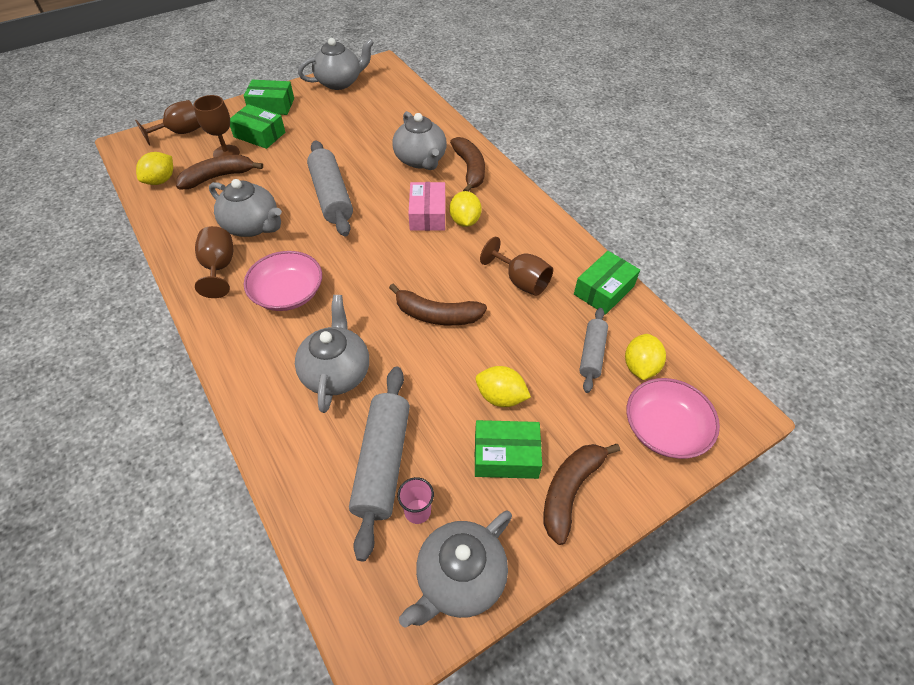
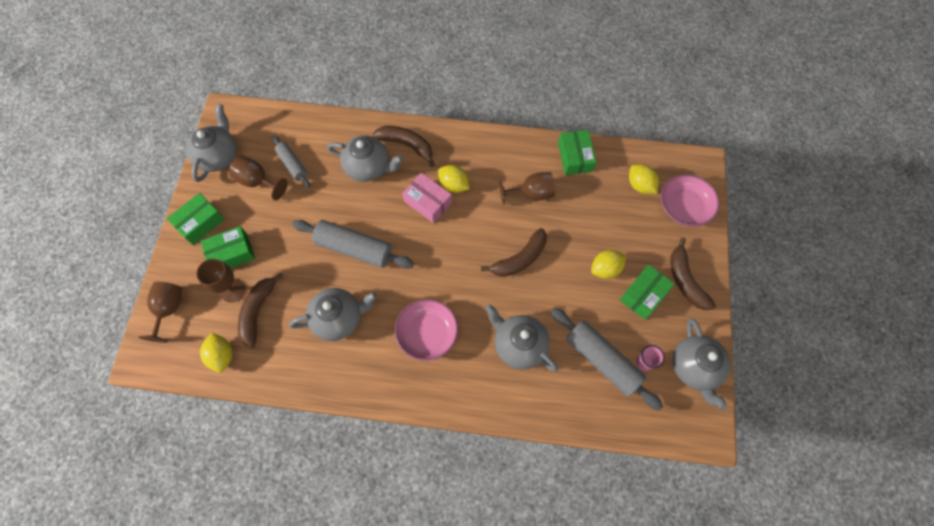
camera: 50 degrees left, 15 degrees up
brown goblet [195,226,233,298] -> brown goblet moved to [229,156,288,200]
grey rolling pin [579,308,608,393] -> grey rolling pin moved to [272,135,310,188]

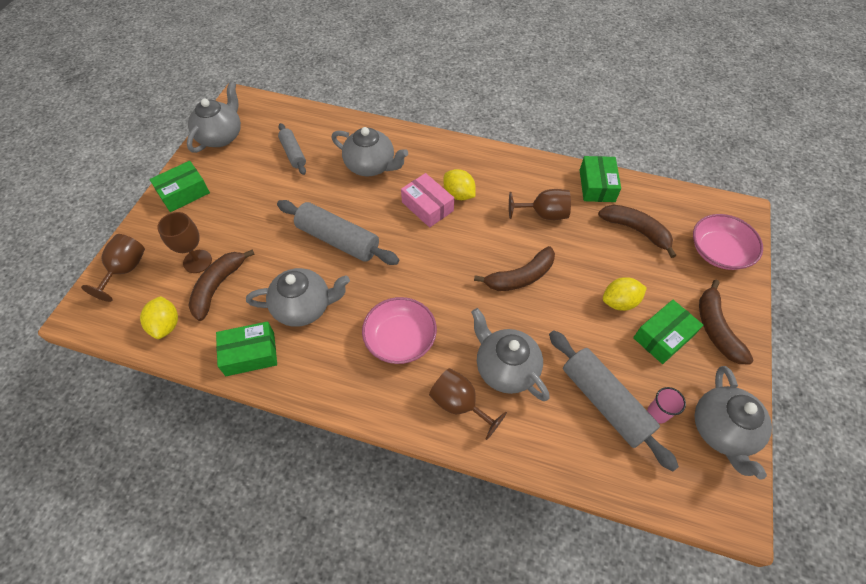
camera: 10 degrees right, 10 degrees down
green box [201,226,255,268] -> green box moved to [216,321,277,376]
brown goblet [229,156,288,200] -> brown goblet moved to [429,368,507,440]
brown banana [373,126,435,167] -> brown banana moved to [598,205,676,258]
yellow lemon [629,164,659,194] -> none

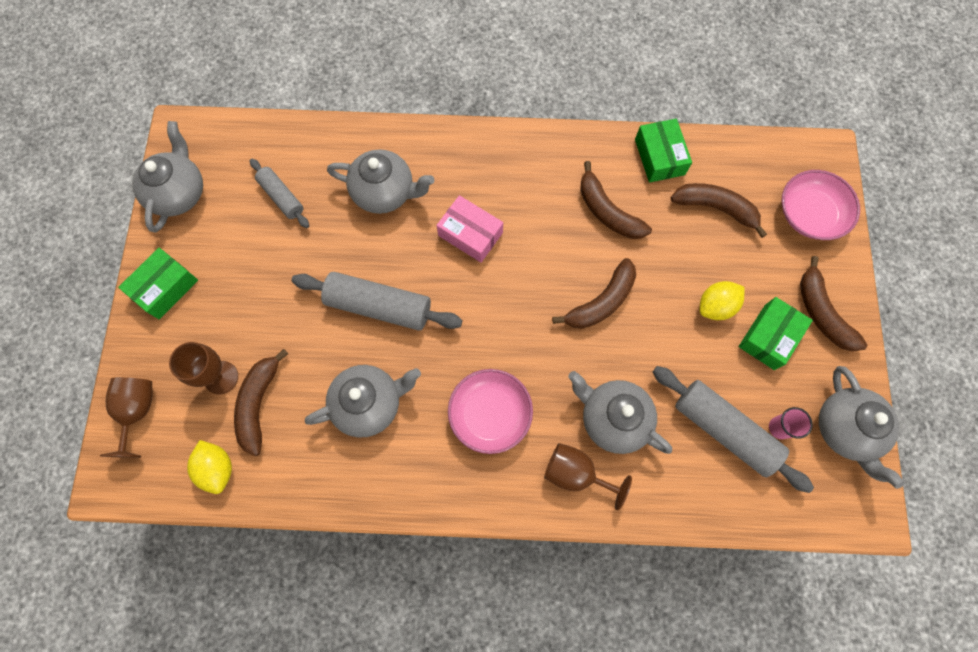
camera: 15 degrees left, 15 degrees up
green box [216,321,277,376] -> none
yellow lemon [443,169,476,200] -> none
brown goblet [509,189,571,220] -> brown banana [580,161,652,239]

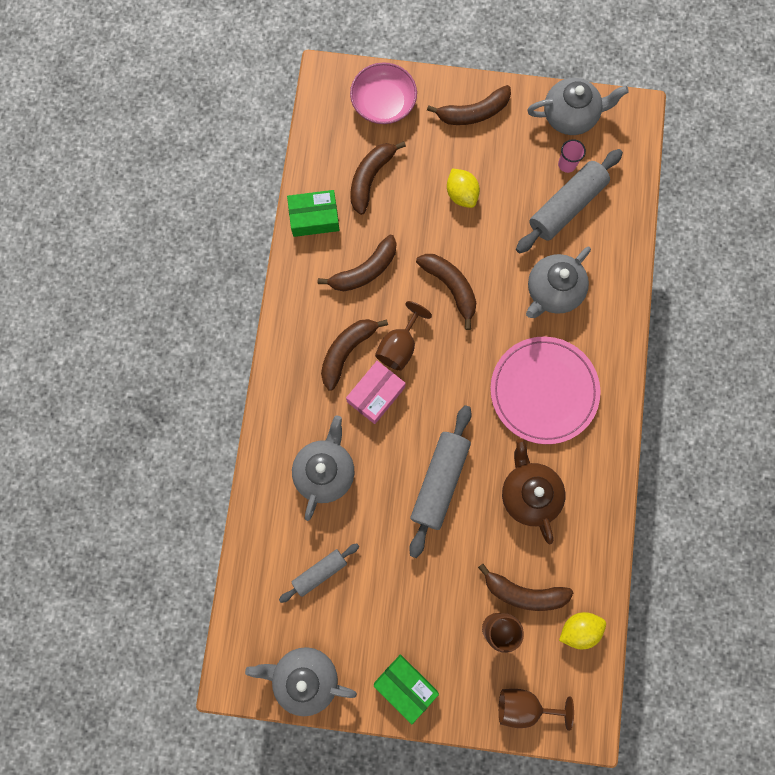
camera: 85 degrees left, 5 degrees up
grey teapot [305,365,421,438] -> brown teapot [502,438,565,544]
pink bowl [448,369,533,454] -> pink plate [490,337,601,444]
brown goblet [544,443,632,510] -> brown goblet moved to [375,301,432,371]
green box [739,297,813,370] -> none
none -> brown banana [321,319,388,391]

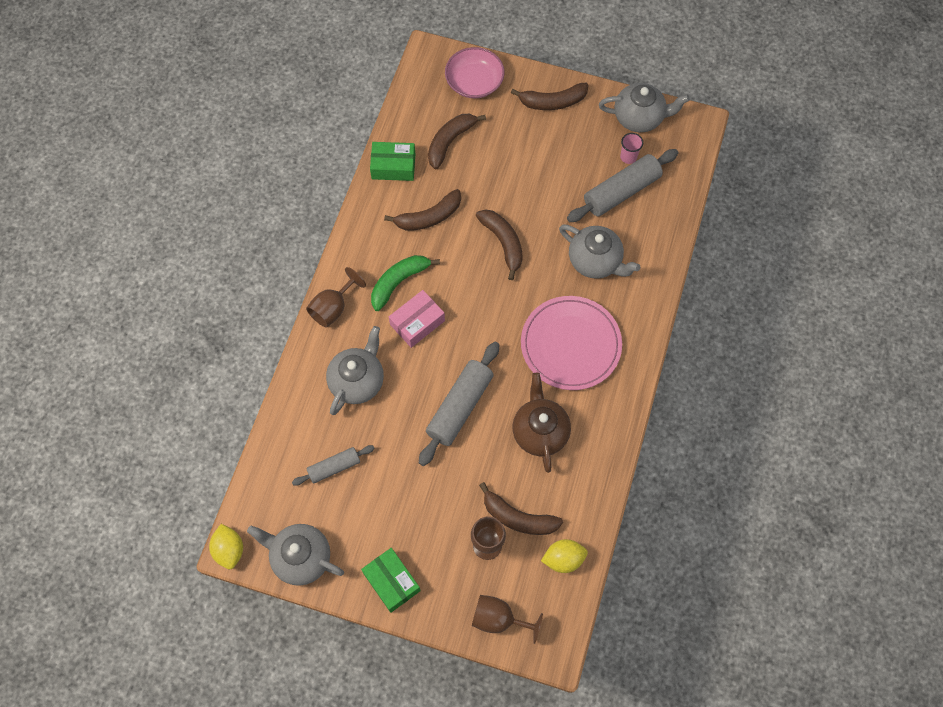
camera: 10 degrees right, 10 degrees down
brown banana [321,319,388,391] -> green banana [371,255,440,311]
brown goblet [375,301,432,371] -> brown goblet moved to [306,267,366,328]
yellow lemon [447,169,480,208] -> yellow lemon moved to [209,524,243,569]
grey teapot [526,247,591,318] -> grey teapot turned 105 degrees counterclockwise [559,224,640,279]

